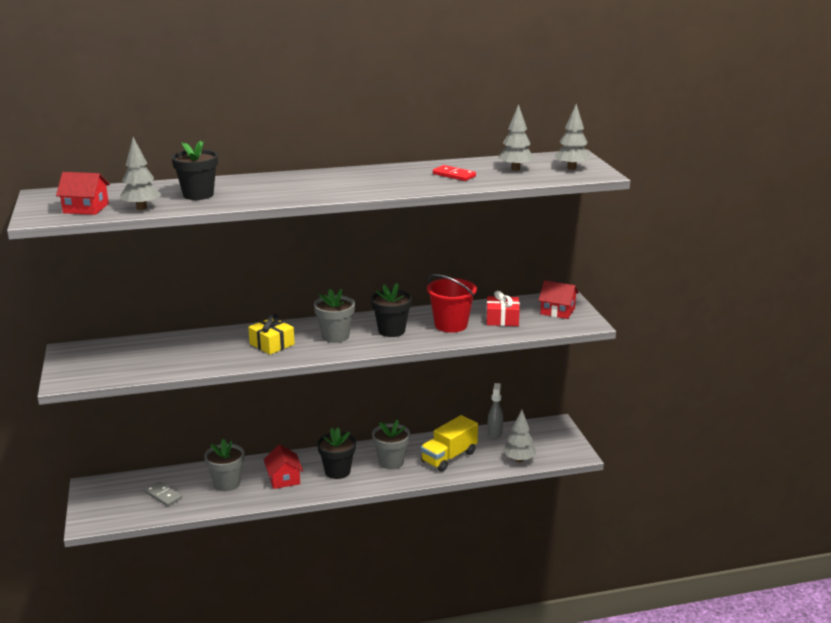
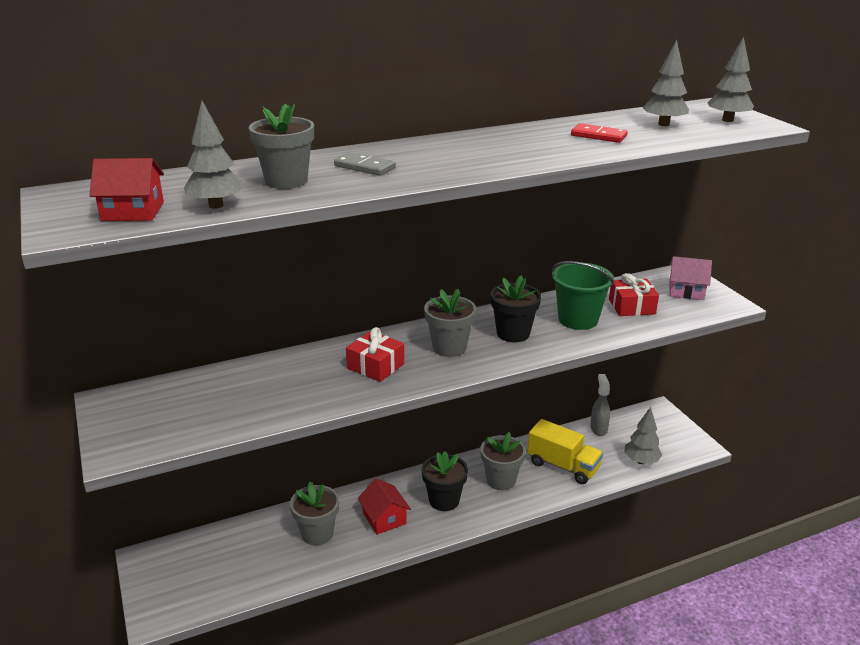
camera: 10 degrees left, 5 degrees up
grey domino [145,482,182,506] -> grey domino moved to [334,152,396,176]
black flower pot [172,141,218,200] -> grey flower pot [249,103,314,189]
yellow gift [248,314,295,355] -> red gift [346,327,404,382]
yellow truck [421,415,478,472] -> yellow truck turned 90 degrees counterclockwise [527,419,603,484]
red bucket [427,274,477,333] -> green bucket [552,261,614,330]
red house [538,280,579,319] -> pink house [669,256,712,300]

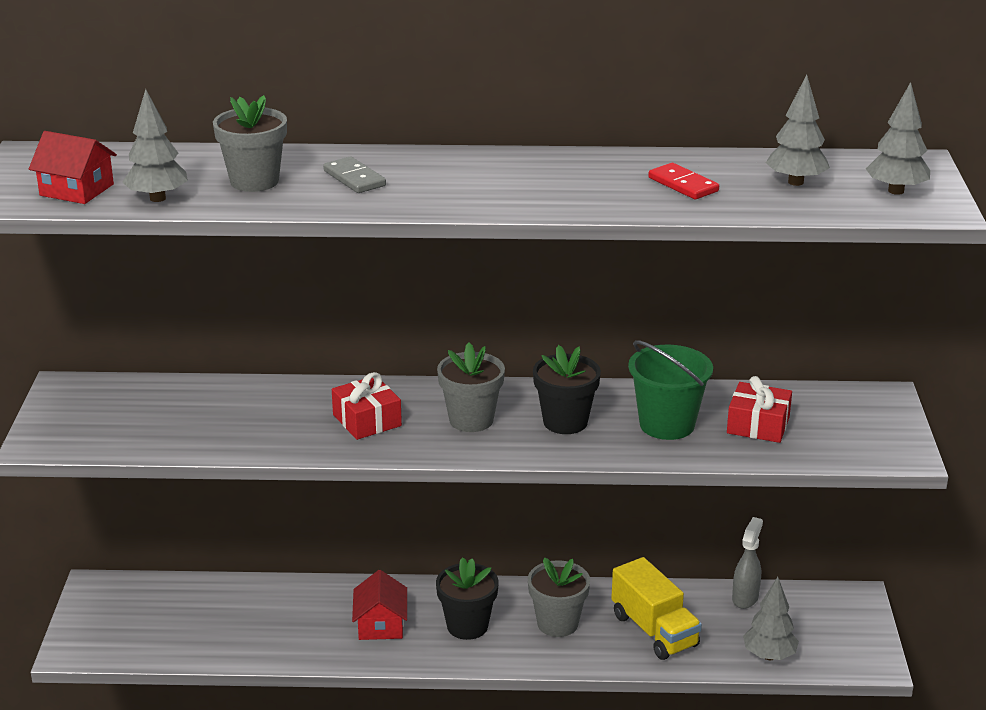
camera: 25 degrees right, 0 degrees up
grey flower pot [290,482,339,545] -> none
pink house [669,256,712,300] -> none

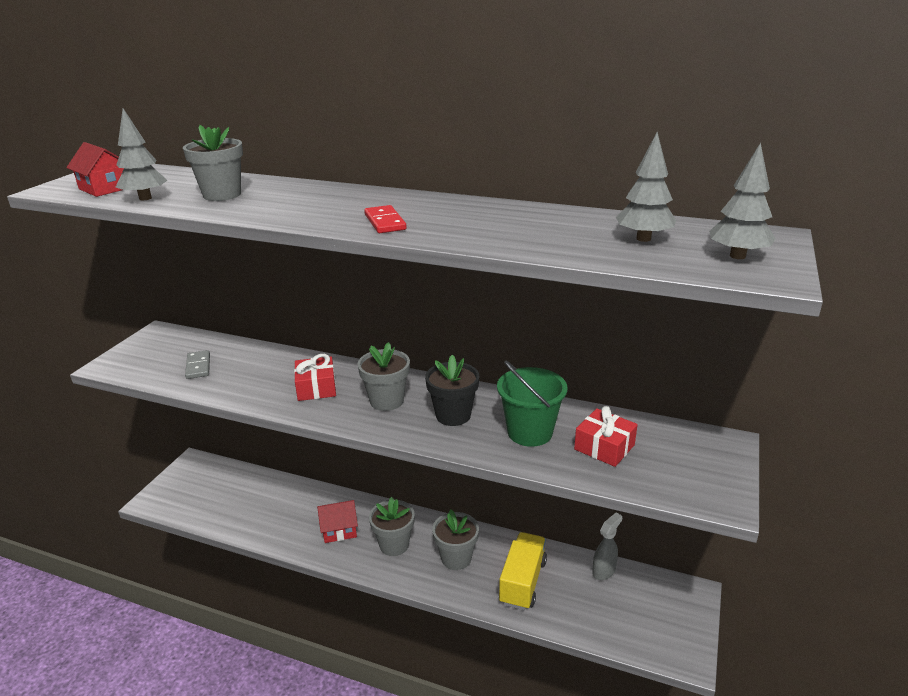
camera: 20 degrees right, 0 degrees up
grey domino [323,156,386,193] -> grey domino moved to [185,350,210,379]
red house [352,570,407,640] -> red house turned 60 degrees clockwise [317,500,358,543]
black flower pot [436,557,499,640] -> grey flower pot [369,497,415,556]
yellow truck [611,557,702,660] -> yellow truck turned 150 degrees counterclockwise [499,532,547,610]
red domino [648,163,719,200] -> red domino moved to [364,205,406,233]
grey tree [743,577,799,660] -> none

